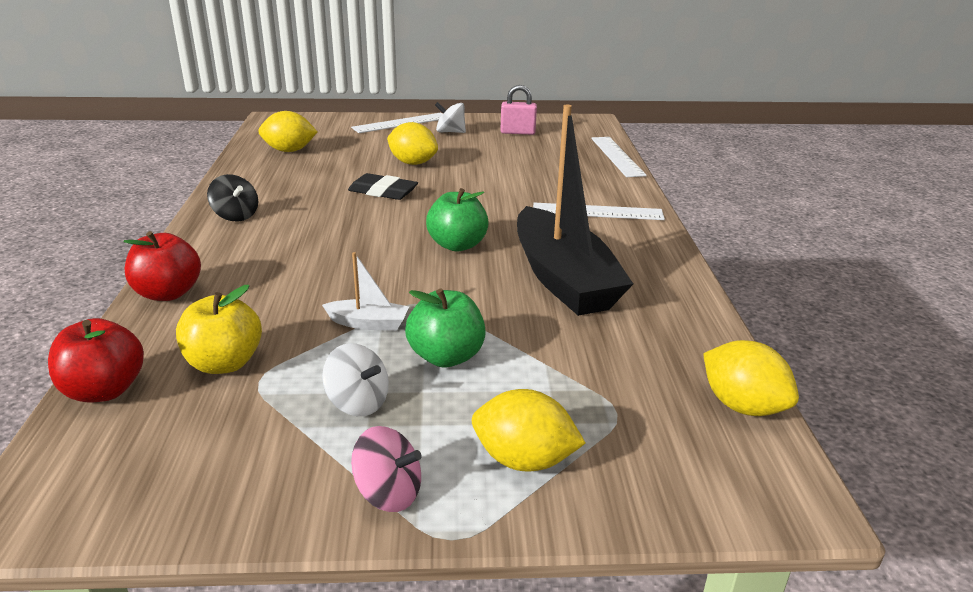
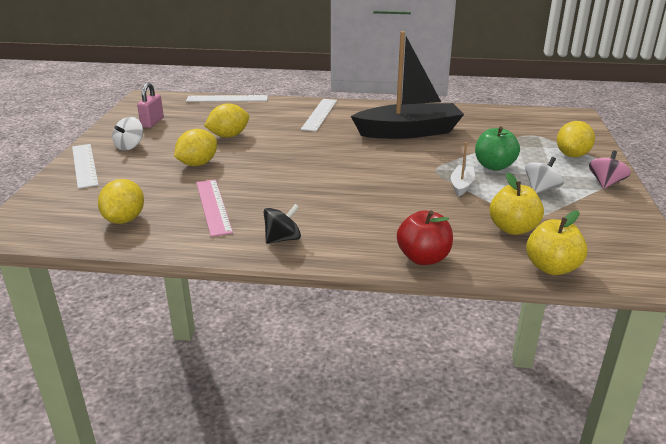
camera: 80 degrees left, 0 degrees up
red apple [48,318,144,402] -> yellow apple [526,210,588,275]
black eraser [348,173,418,200] -> none
green apple [426,188,489,252] -> none
yellow lemon [703,340,799,416] -> yellow lemon moved to [204,103,249,138]
none -> pink ruler [196,179,233,237]

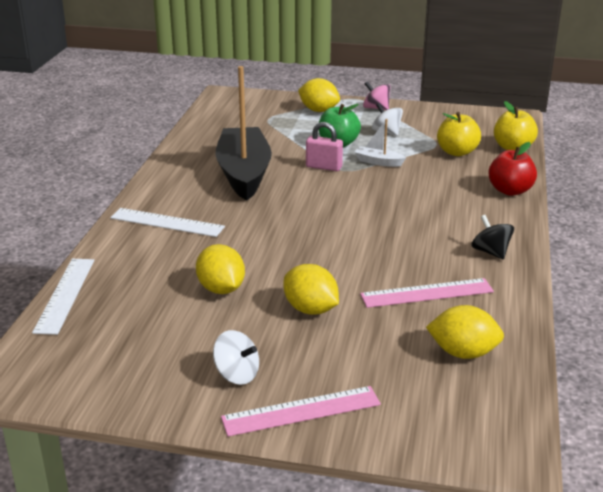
camera: 85 degrees left, 0 degrees up
white ruler [72,144,99,189] -> pink ruler [221,386,381,436]
pink padlock [137,82,164,128] -> pink padlock moved to [306,122,343,171]

